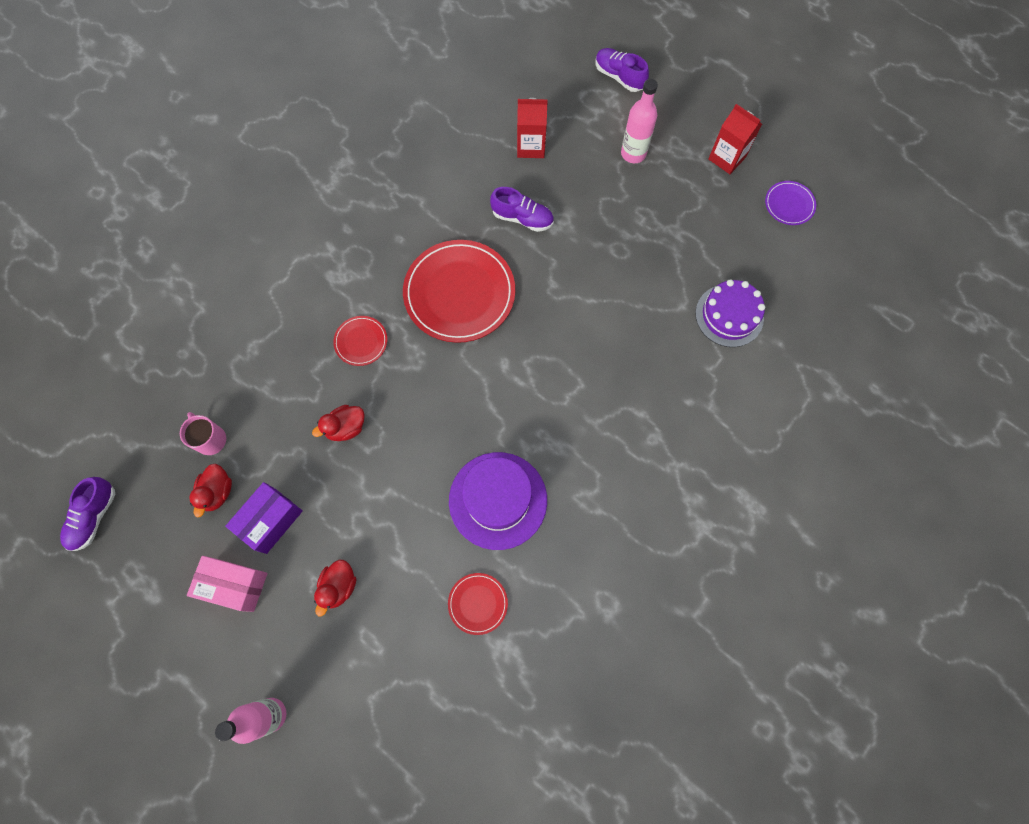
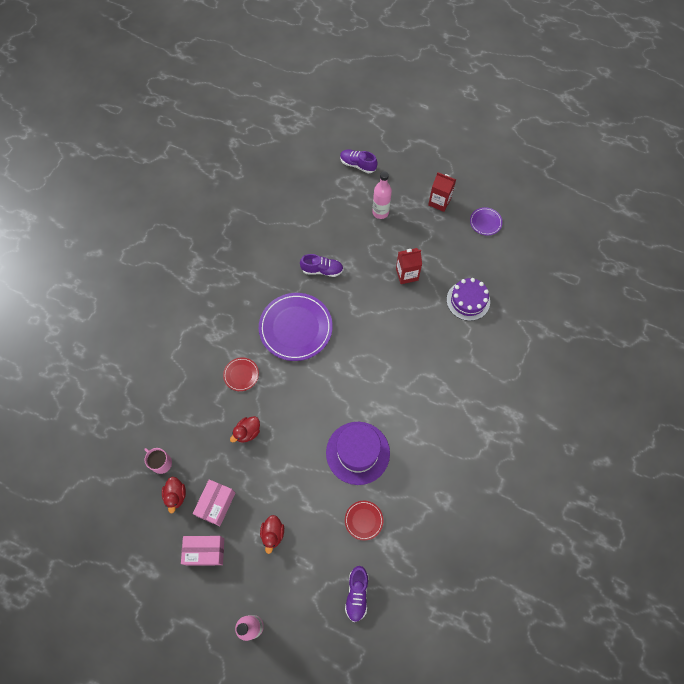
camera: 15 degrees left, 5 degrees down
purple shoe [60,477,115,551] -> purple shoe moved to [345,566,368,622]
purple box [225,482,303,554] -> pink box [193,479,235,526]
red plate [403,240,515,343] -> purple plate [259,293,333,361]
red carton [517,98,548,158] -> red carton moved to [396,248,422,284]

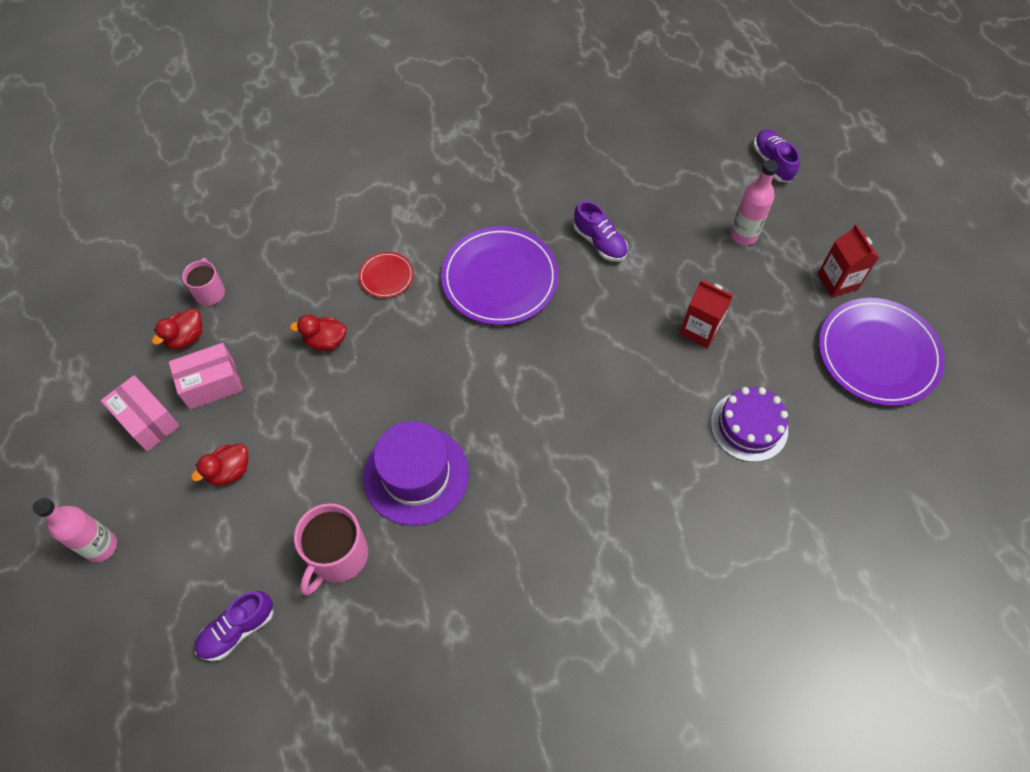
camera: 45 degrees right, 5 degrees down
red plate [345,501,383,541] -> pink mug [294,503,368,595]
purple plate [470,207,503,235] -> purple plate [819,298,945,406], size x2.12

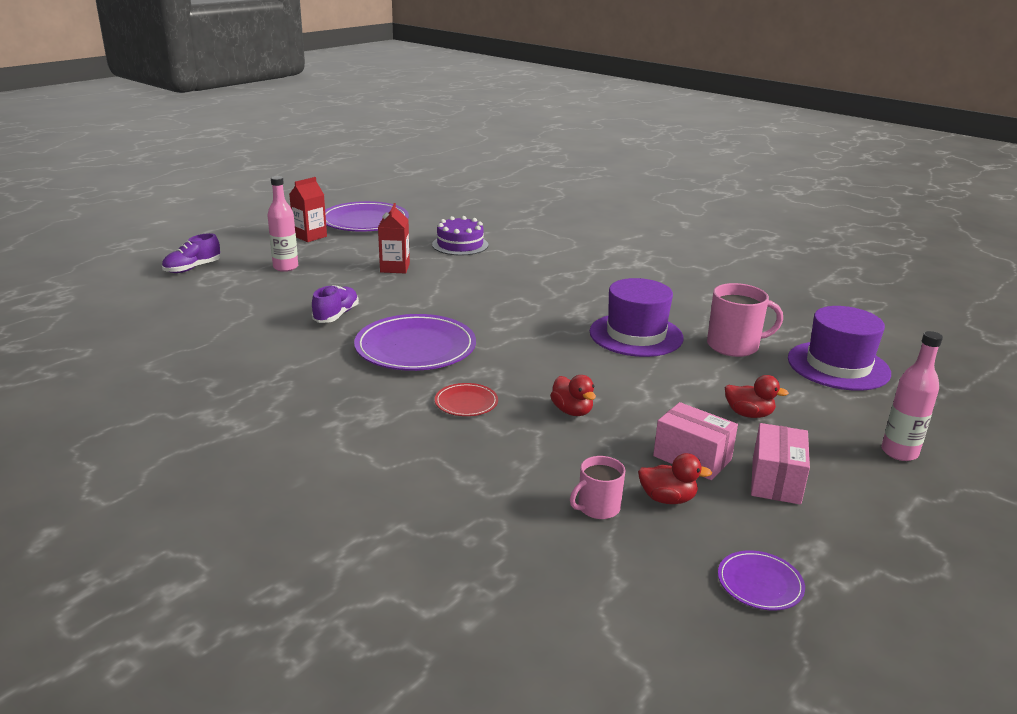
camera: 120 degrees left, 35 degrees down
purple shoe [195,591,273,661] -> purple hat [788,306,891,391]
none -> purple plate [718,550,805,610]

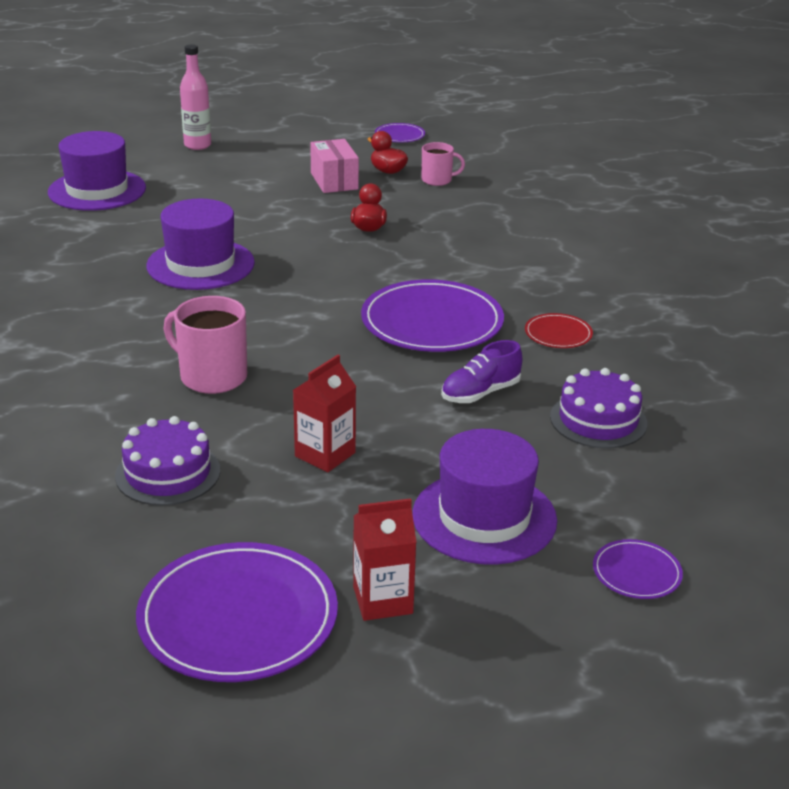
camera: 145 degrees left, 5 degrees up
purple shoe [162,233,220,273] -> purple plate [593,539,683,599]
pink bottle [267,176,298,272] -> purple hat [412,429,557,565]
red plate [435,383,498,416] -> red plate moved to [525,313,593,348]
pink mug [707,283,783,357] -> pink mug moved to [164,296,247,394]
red duck [725,375,789,418] -> none
pink box [751,423,810,505] -> none
none -> purple cake [550,368,647,448]

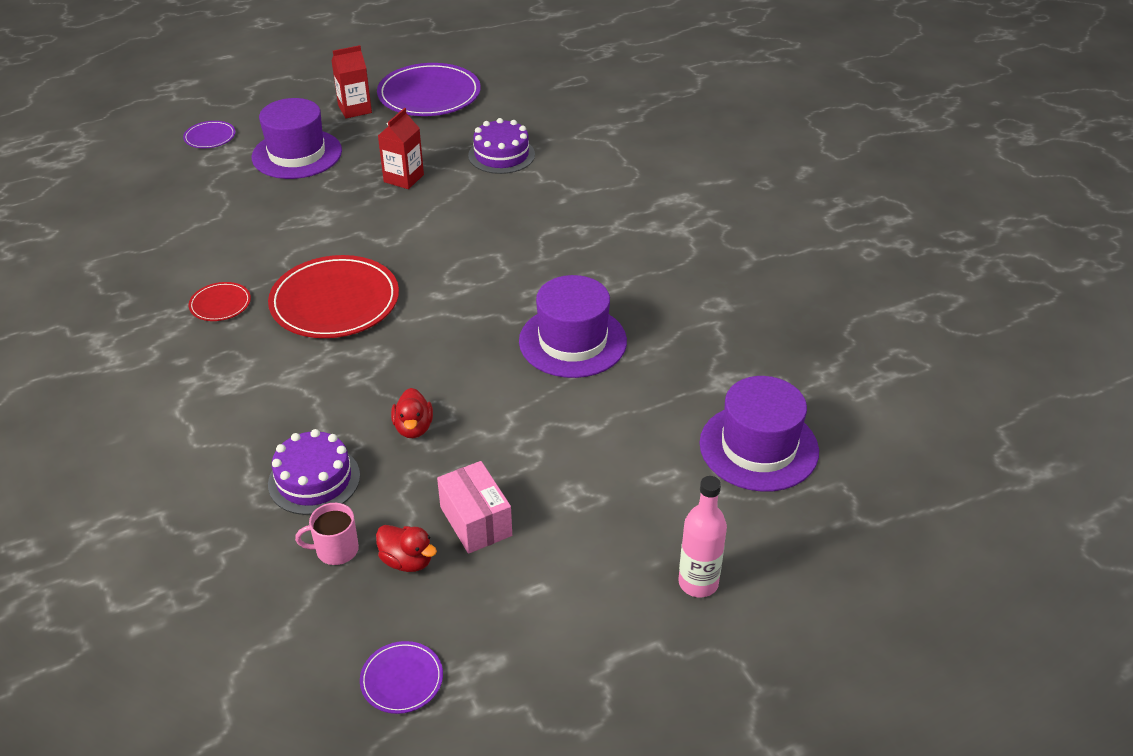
camera: 170 degrees right, 10 degrees up
pink mug [164,296,247,394] -> none
purple plate [361,279,504,352] -> red plate [268,255,399,338]
purple shoe [441,340,522,403] -> none
purple cake [550,368,647,448] -> purple cake moved to [268,429,360,515]

